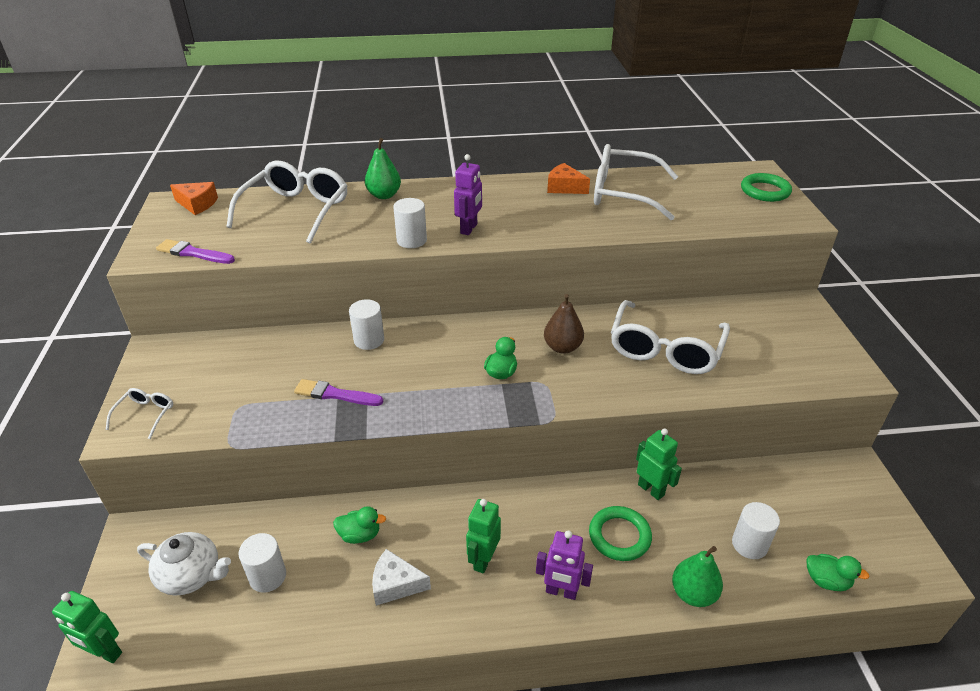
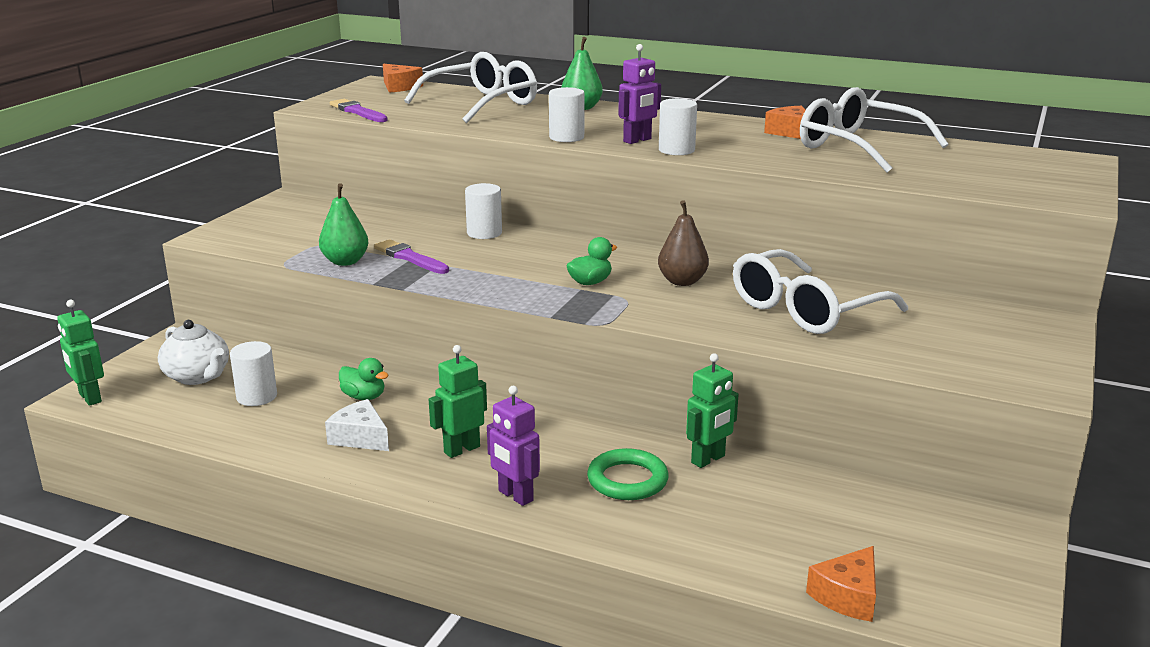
camera: 30 degrees right, 15 degrees down
white glasses [106,388,174,439] -> none
green robot [636,428,682,500] -> green robot turned 60 degrees clockwise [686,353,739,468]
green pear [672,546,723,607] -> green pear moved to [319,183,369,266]
white cylinder [732,502,780,559] -> white cylinder moved to [659,98,697,155]
green ring [741,173,792,202] -> none
green duck [807,554,870,591] -> orange cheese [806,546,876,622]

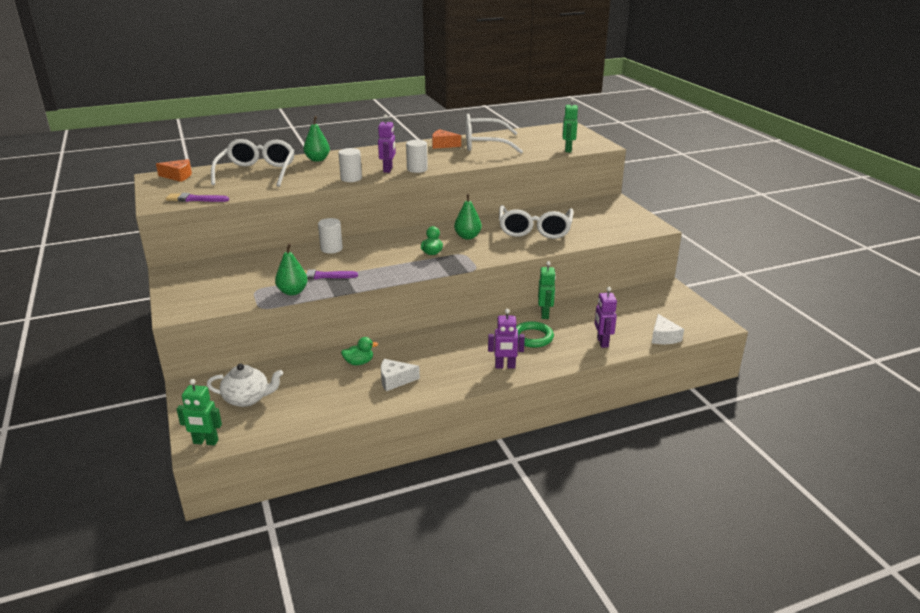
camera: 45 degrees left, 5 degrees up
white cylinder [230,341,277,406] -> none
green robot [429,345,487,458] -> green robot moved to [563,98,578,152]
brown pear [658,200,709,286] -> green pear [454,194,482,240]
orange cheese [806,546,876,622] -> white cheese [652,314,684,344]
none -> purple robot [594,287,617,348]

